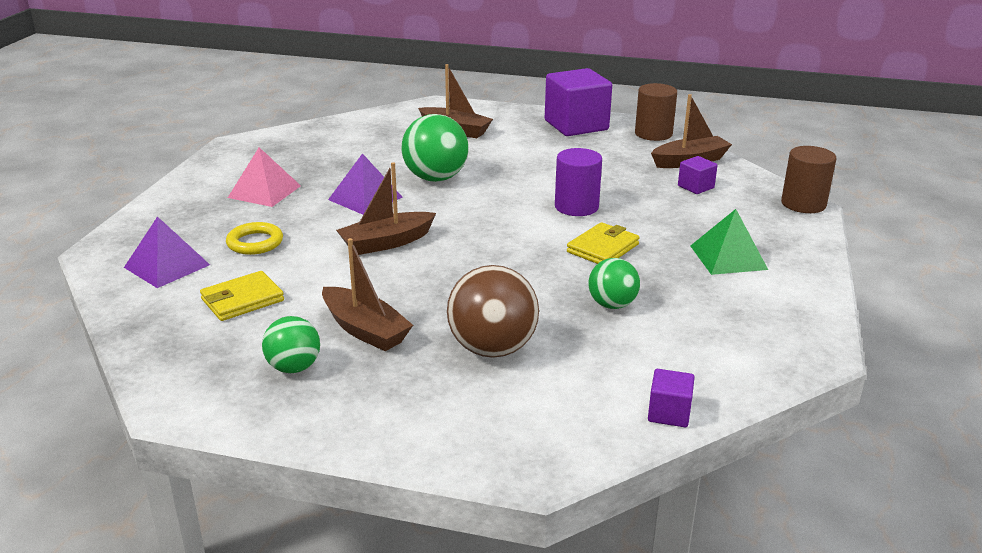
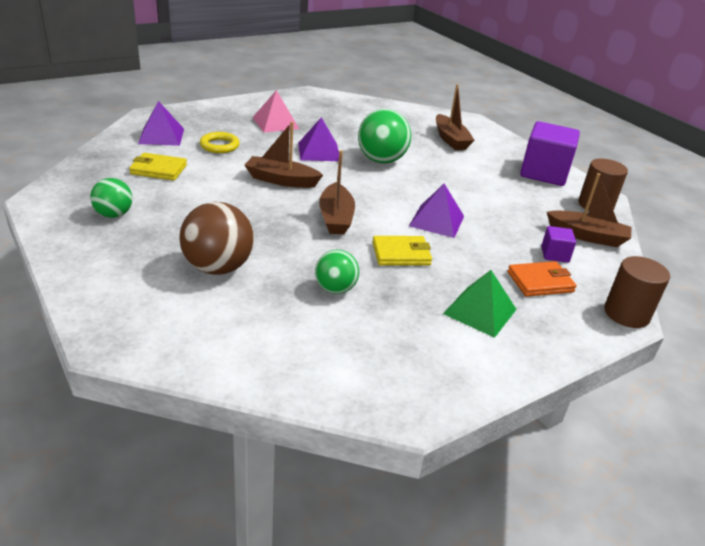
camera: 40 degrees right, 5 degrees up
brown boat [322,238,413,351] -> brown boat moved to [319,150,355,234]
purple cylinder [555,148,602,216] -> purple pyramid [409,184,464,238]
purple cube [648,369,695,427] -> none
none -> orange wallet [507,261,577,297]

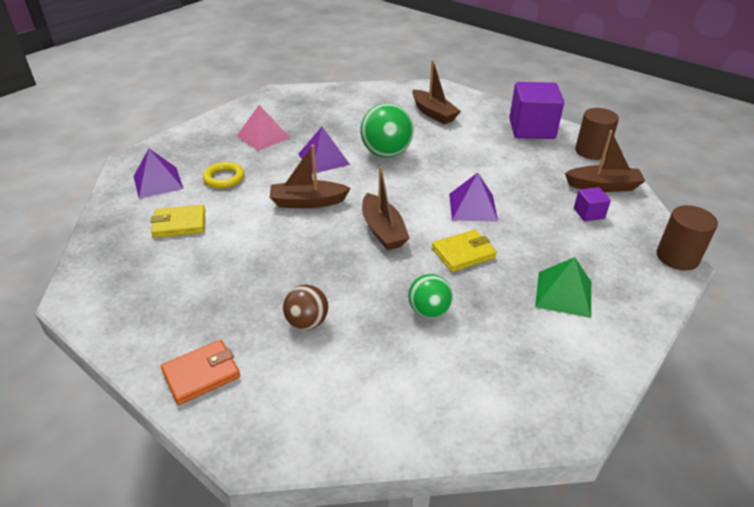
camera: 15 degrees left, 5 degrees up
green ball [90,178,133,218] -> none
brown ball [180,202,254,275] -> brown ball [283,285,328,330], size x0.60
orange wallet [507,261,577,297] -> orange wallet moved to [161,340,240,405]

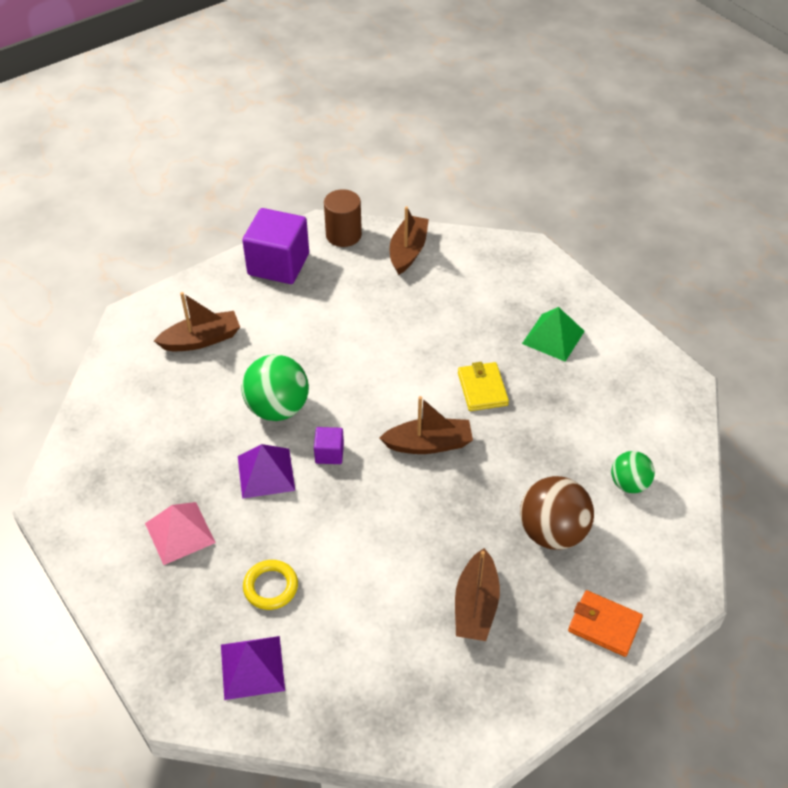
camera: 75 degrees left, 10 degrees up
yellow wallet [150,204,205,238] -> none
orange wallet [161,340,240,405] -> orange wallet turned 45 degrees counterclockwise [568,590,643,657]
brown boat [270,144,351,208] -> brown boat moved to [455,548,500,641]
brown ball [283,285,328,330] -> brown ball [520,476,594,550], size x1.65
green ball [408,274,453,318] -> green ball moved to [611,451,655,493]
purple pyramid [449,173,498,222] -> none
purple cube [574,187,611,221] -> purple cube moved to [314,427,344,464]
brown cylinder [656,205,718,271] -> none

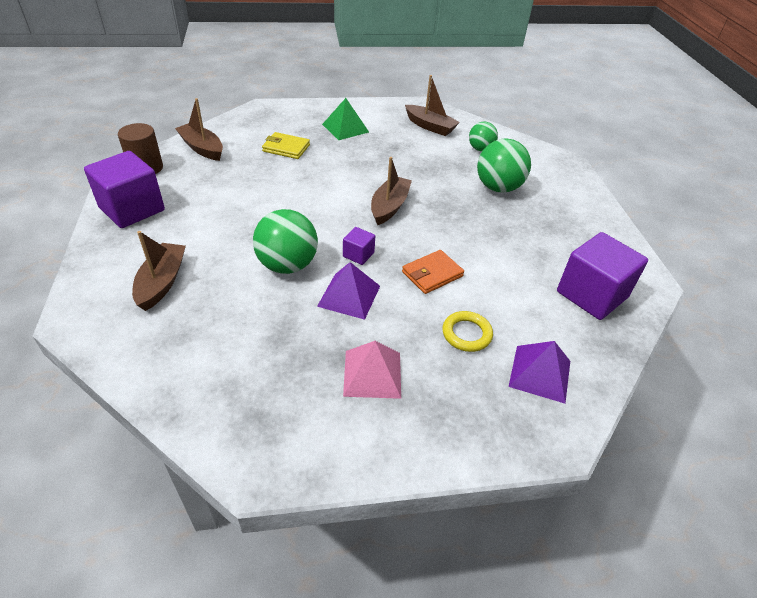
camera: 65 degrees left, 5 degrees down
brown boat [455,548,500,641] -> brown boat moved to [405,75,460,136]
yellow wallet [458,362,509,411] -> yellow wallet moved to [262,132,310,159]
brown ball [520,476,594,550] -> green ball [477,138,531,193]
orange wallet [568,590,643,657] -> orange wallet moved to [402,250,464,294]
none -> purple cube [557,232,648,320]

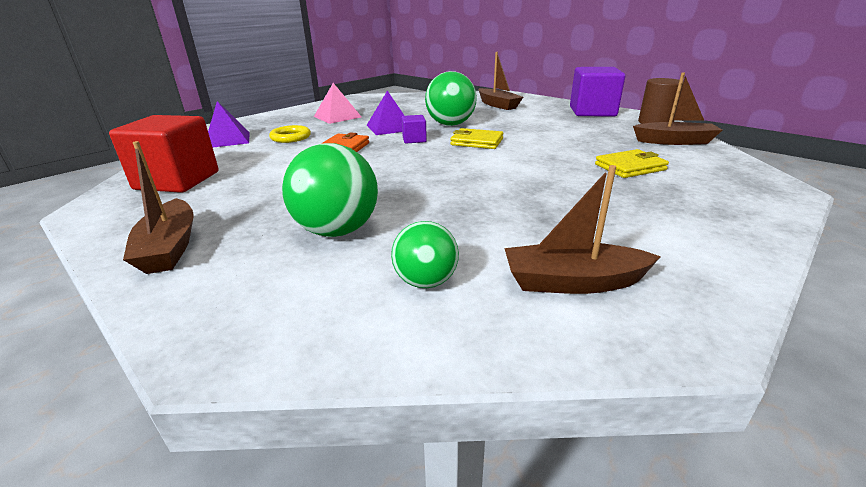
camera: 145 degrees right, 15 degrees down
green pyramid [322,98,369,140] -> none
brown boat [371,157,412,225] -> brown boat moved to [123,141,194,274]
purple cube [557,232,648,320] -> red cube [109,115,219,193]
none -> yellow wallet [450,128,504,149]

